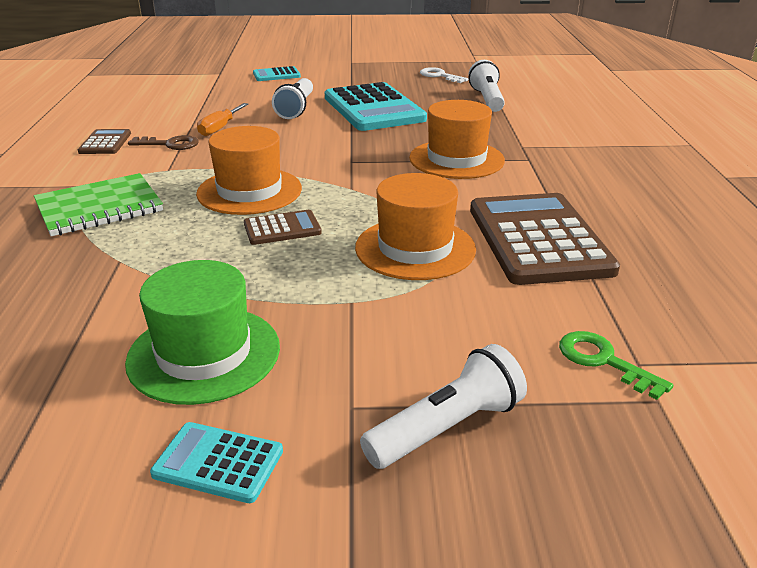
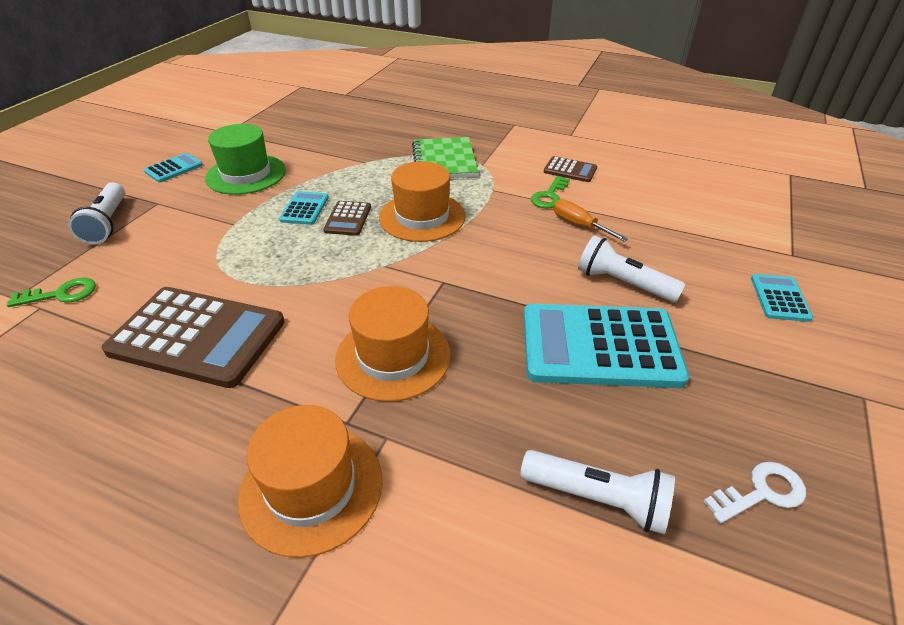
camera: 115 degrees right, 10 degrees up
brown key [128,135,199,150] -> green key [531,176,570,208]
orange hat [355,173,476,280] -> orange hat moved to [238,405,383,558]
none -> turquoise calculator [279,191,329,225]

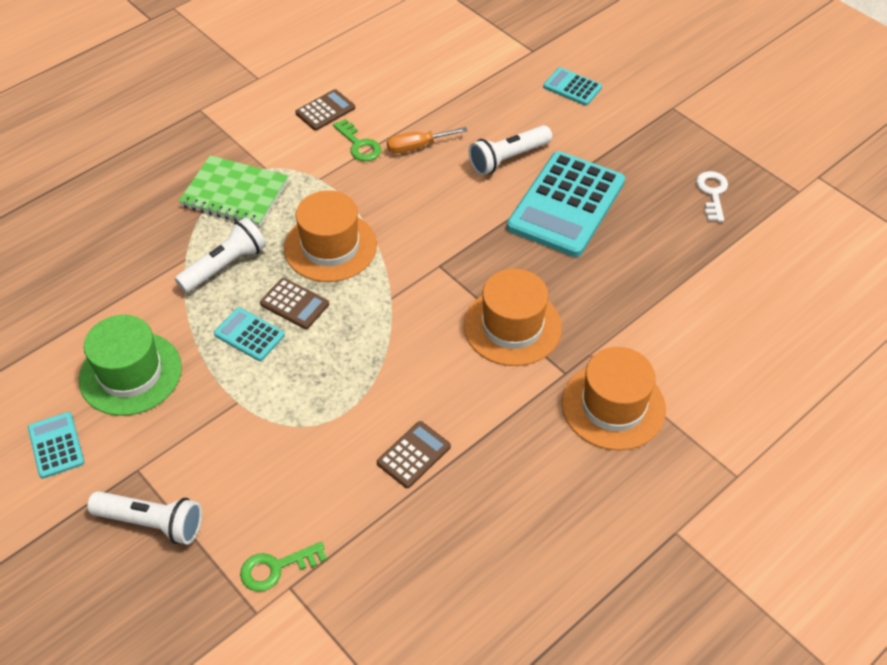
camera: 65 degrees left, 10 degrees up
green key [7,278,96,307] -> green key turned 120 degrees counterclockwise [240,542,327,592]
brown calculator [102,287,285,388] -> brown calculator [377,421,451,488], size x0.46
white flashlight [521,450,675,534] -> white flashlight moved to [175,218,266,293]

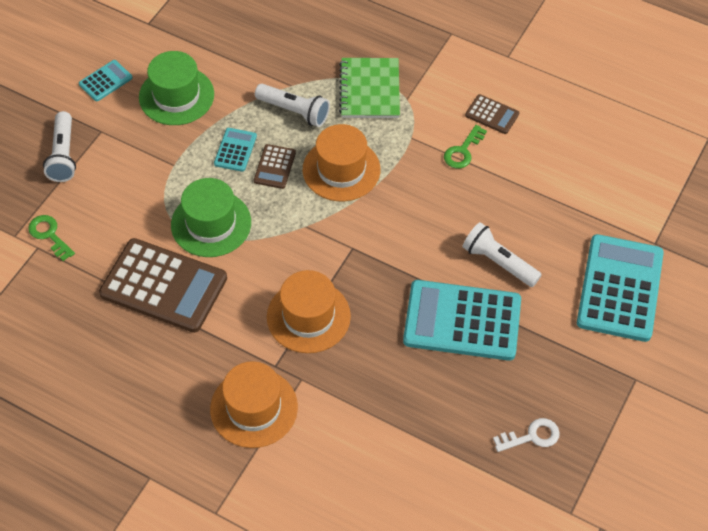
camera: 70 degrees right, 5 degrees up
brown calculator [377,421,451,488] -> brown calculator [99,238,227,333], size x2.15
orange screwdriver [387,127,468,153] -> none
turquoise calculator [543,67,602,106] -> turquoise calculator [577,234,664,342], size x2.15
none -> green hat [171,178,251,257]

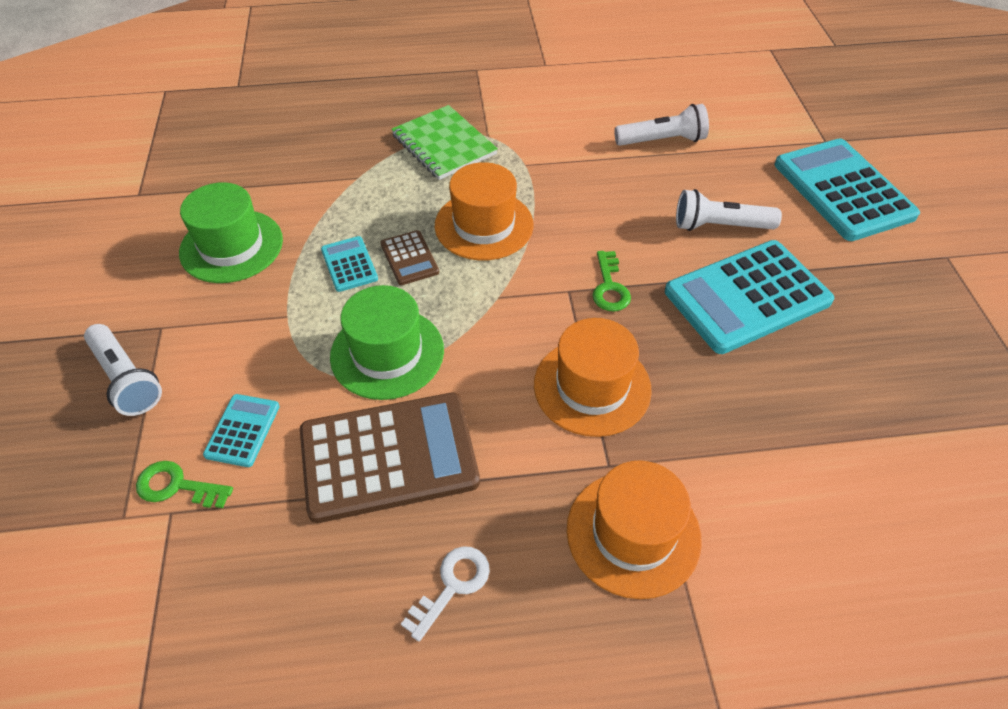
camera: 35 degrees left, 5 degrees down
turquoise calculator [79,60,133,101] -> turquoise calculator moved to [203,394,280,467]
white flashlight [255,84,330,127] -> white flashlight moved to [614,104,709,146]
green key [444,125,487,168] -> green key moved to [592,251,631,311]
brown calculator [465,94,519,134] -> none
white key [493,418,560,452] -> white key moved to [401,546,490,642]

